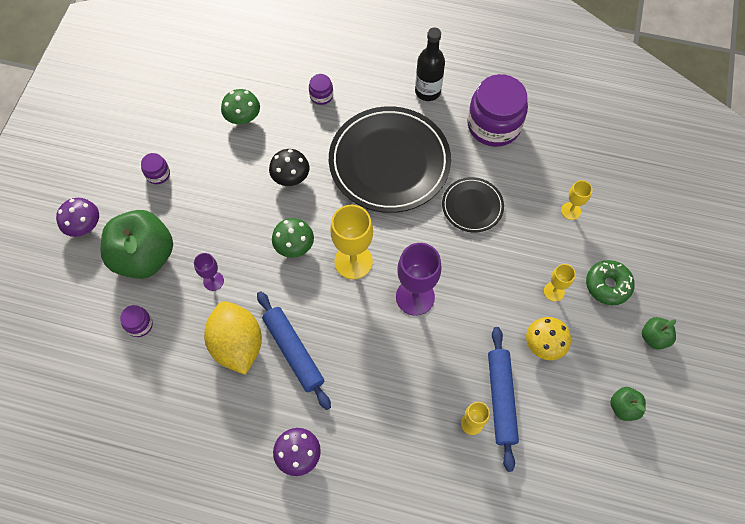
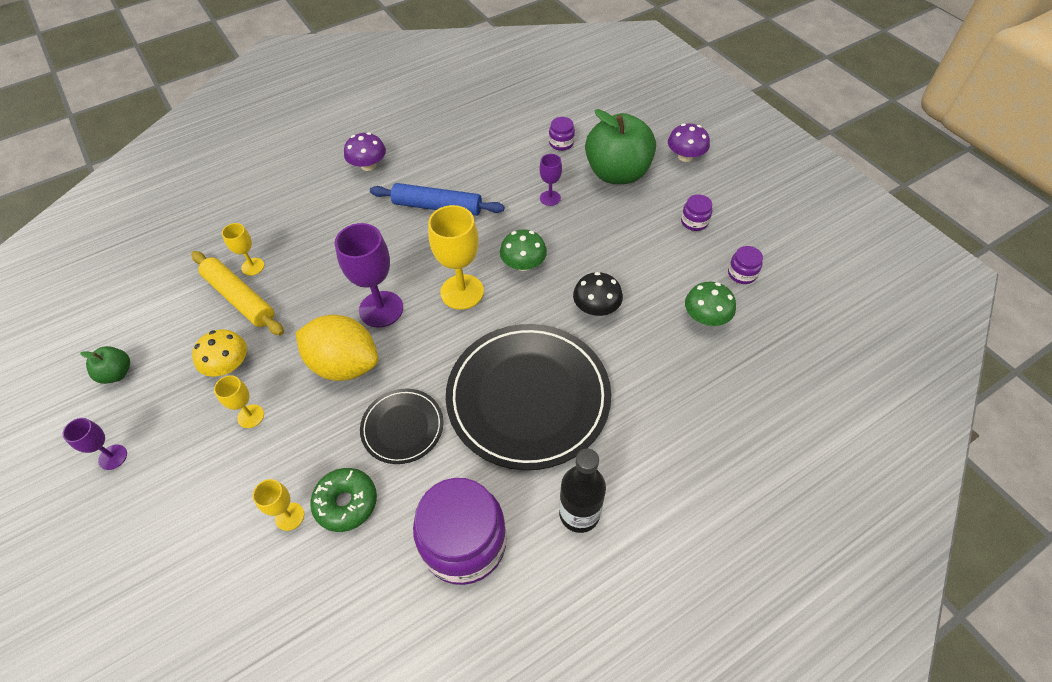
camera: 135 degrees right, 10 degrees down
yellow lemon [204,301,262,375] -> yellow lemon moved to [295,315,378,381]
purple jar [309,74,333,105] -> purple jar moved to [728,246,763,284]
blue rolling pin [488,327,519,472] -> yellow rolling pin [191,251,284,336]
green donut [586,260,635,305] -> green donut moved to [310,468,377,532]
green apple [642,317,676,350] -> purple goblet [62,418,127,470]

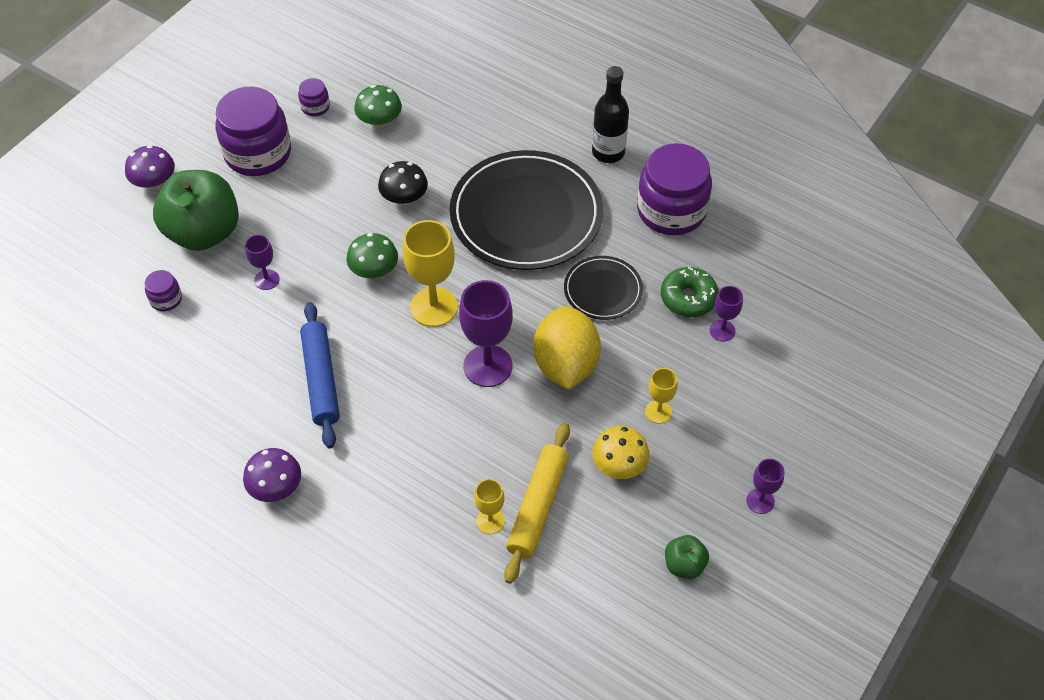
camera: 115 degrees left, 0 degrees up
yellow goblet [253,479,304,531] -> purple goblet [710,286,743,342]
purple jar [681,194,712,231] -> purple jar [216,87,291,176], size x2.26

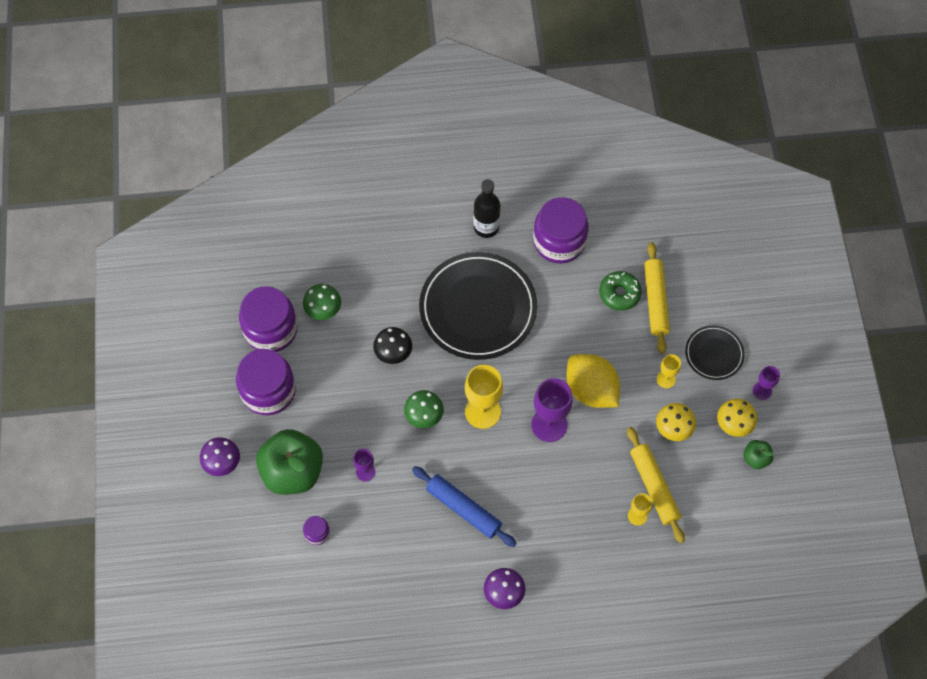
camera: 40 degrees left, 10 degrees up
purple jar [298,78,330,116] -> purple jar [239,286,298,352], size x2.26
black plate [564,256,643,320] -> black plate moved to [685,325,745,380]
purple goblet [710,286,743,342] -> yellow rolling pin [644,242,670,354]
none -> yellow mushroom [717,399,757,437]

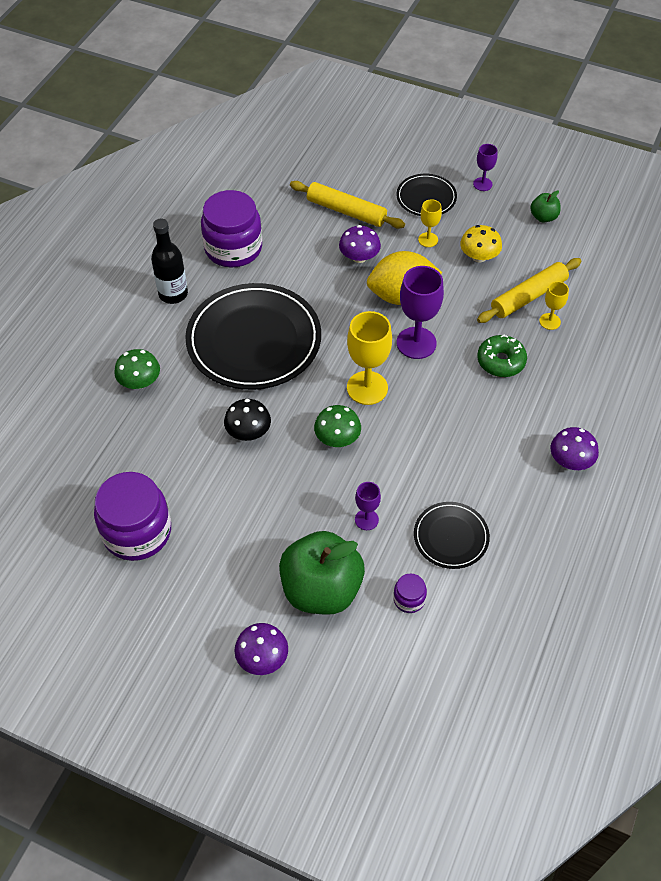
camera: 60 degrees left, 10 degrees down
purple jar [236,349,296,415] -> none
green mushroom [303,284,341,320] -> green mushroom moved to [114,349,160,389]
blue rolling pin [412,466,517,547] -> none
green donut [599,271,642,311] -> green donut moved to [477,335,527,377]
yellow rolling pin [627,427,685,543] -> yellow rolling pin turned 45 degrees counterclockwise [477,258,581,323]
yellow mushroom [717,399,757,437] -> none
none -> purple mushroom [339,225,381,263]
none -> black plate [414,502,490,569]

